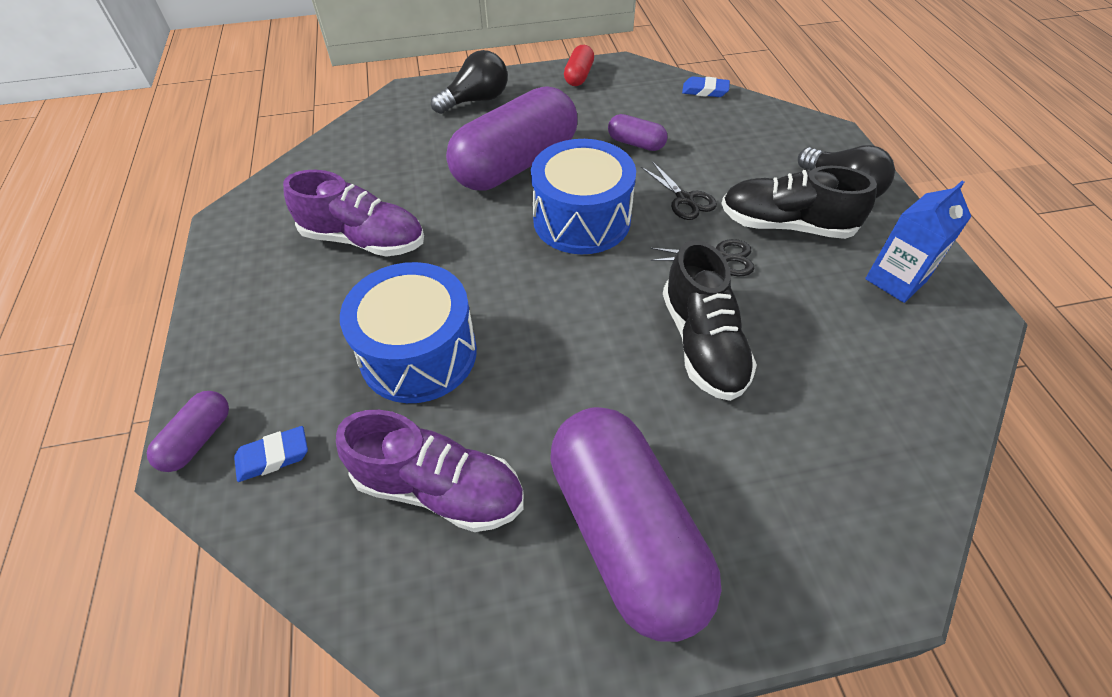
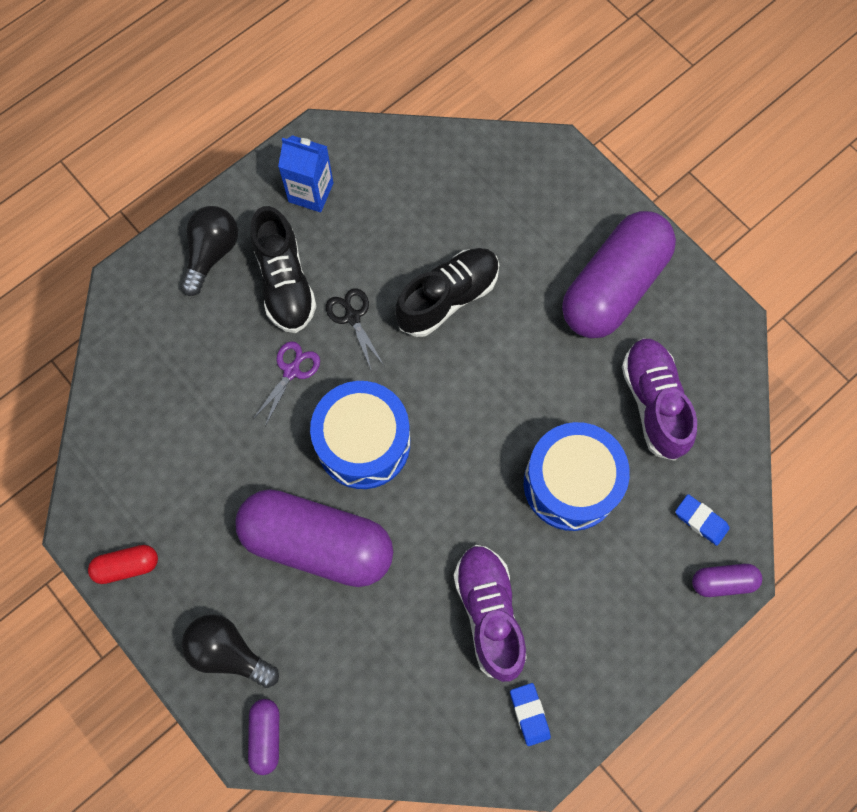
camera: 120 degrees left, 20 degrees up
purple capsule [608,114,668,151] -> purple capsule moved to [248,699,279,775]
black scissors [641,161,717,220] -> purple scissors [253,342,320,426]
blue eraser [682,76,730,97] -> blue eraser moved to [510,683,551,746]

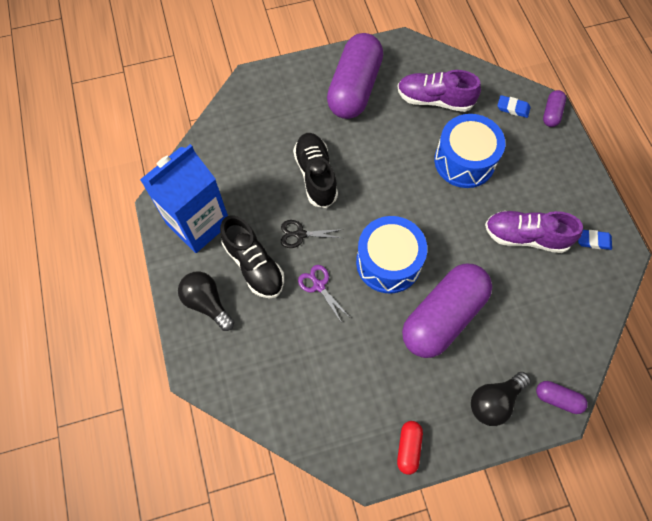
camera: 65 degrees left, 5 degrees down
black shoe [250,206,317,333] -> black shoe turned 45 degrees clockwise [220,215,284,299]
blue carton [278,135,333,212] -> blue carton [140,144,228,253], size x1.79
purple capsule [562,211,676,338] -> purple capsule turned 45 degrees clockwise [327,33,383,119]
blue eraser [675,494,730,546] -> blue eraser turned 45 degrees clockwise [497,95,530,118]

